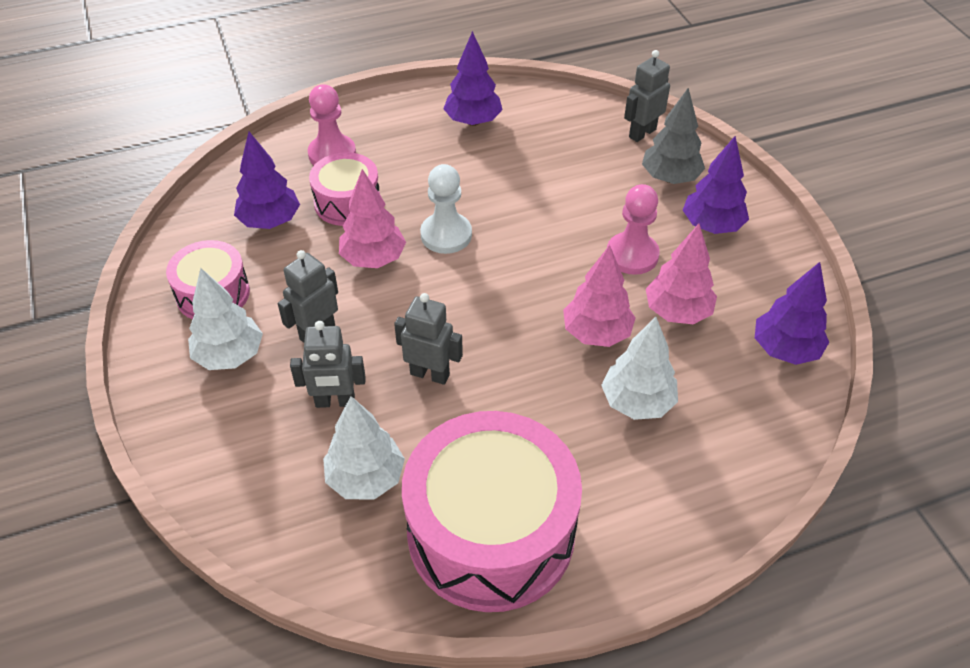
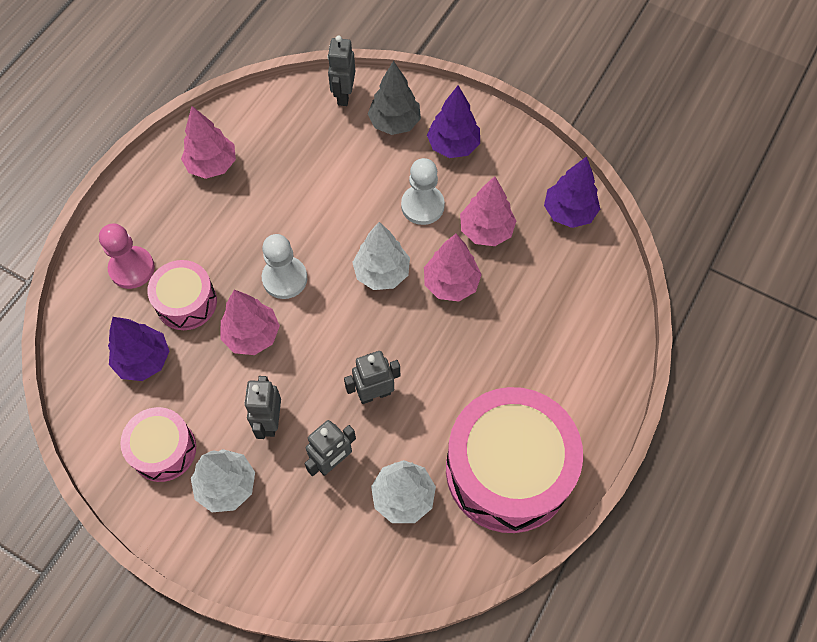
camera: 40 degrees left, 15 degrees up
purple tree [443,31,503,126] -> pink tree [181,106,236,179]
white tree [601,317,678,420] -> white tree moved to [352,222,410,290]
pink pawn [607,184,660,275] -> white pawn [401,158,445,225]

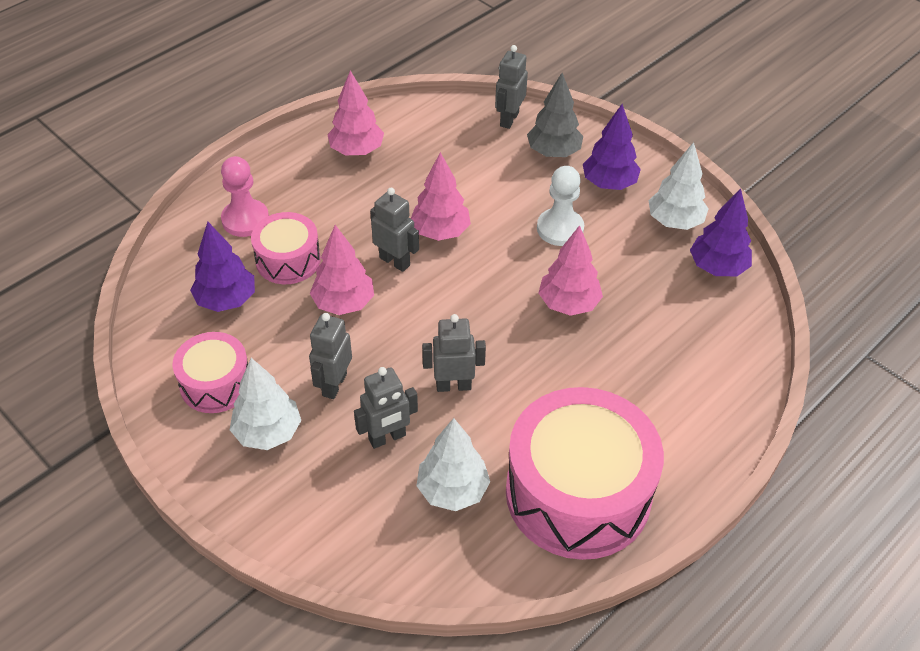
camera: 15 degrees right, 15 degrees down
white pawn [262,234,307,299] -> grey robot [370,188,419,272]
white tree [352,222,410,290] -> white tree moved to [648,142,709,230]
pink tree [460,176,516,246] -> pink tree moved to [411,152,471,241]

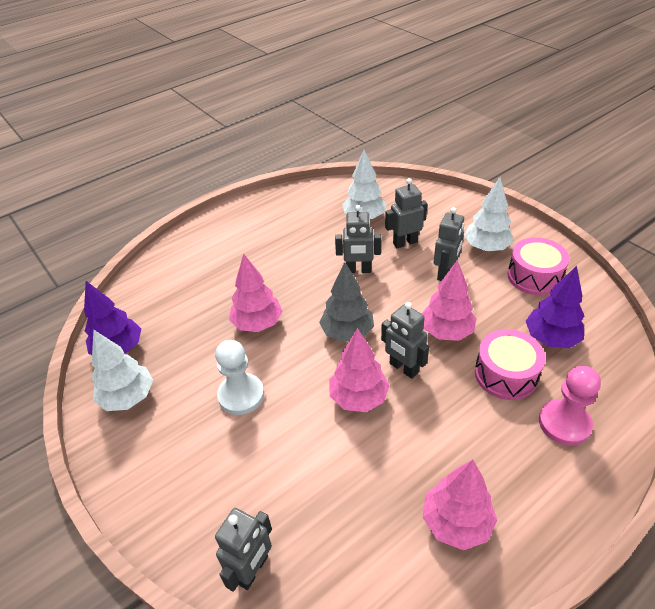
camera: 170 degrees left, 5 degrees down
pink drum [506,387,664,560] -> none
grey tree [527,73,583,157] -> grey tree moved to [319,262,374,342]
purple tree [583,104,641,190] -> none

